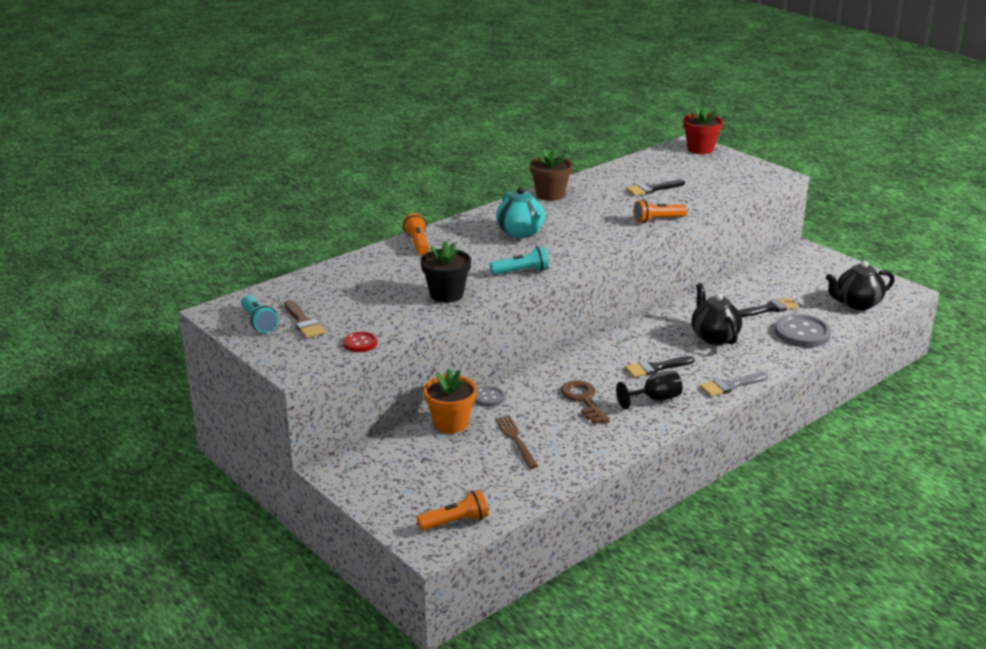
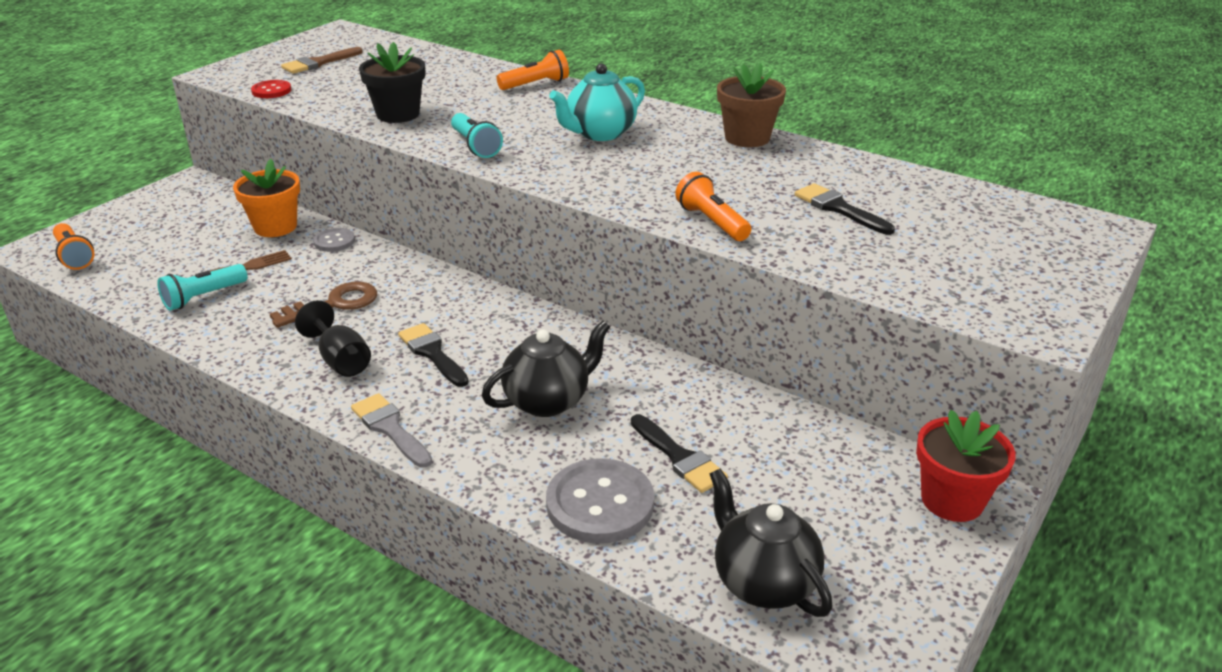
camera: 75 degrees right, 5 degrees up
turquoise flashlight [241,295,278,333] -> turquoise flashlight moved to [157,264,248,311]
red flower pot [683,106,723,154] -> red flower pot moved to [916,410,1016,522]

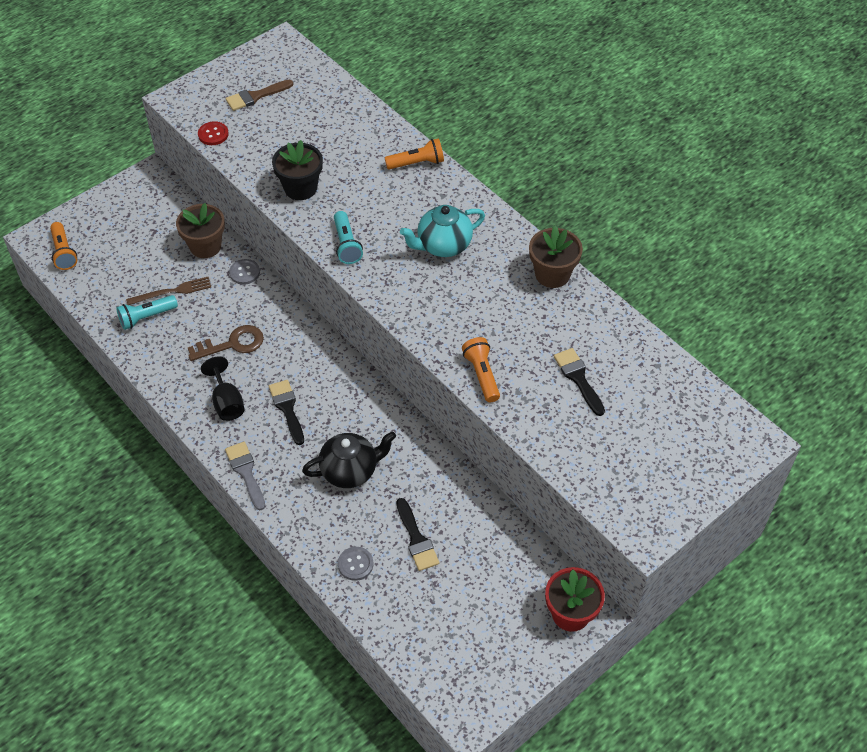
camera: 15 degrees right, 20 degrees up
orange flower pot [233,159,300,237] -> brown flower pot [176,203,225,258]
grey button [546,459,654,544] -> grey button [338,547,373,581], size x0.53
black teapot [710,468,833,617] -> none

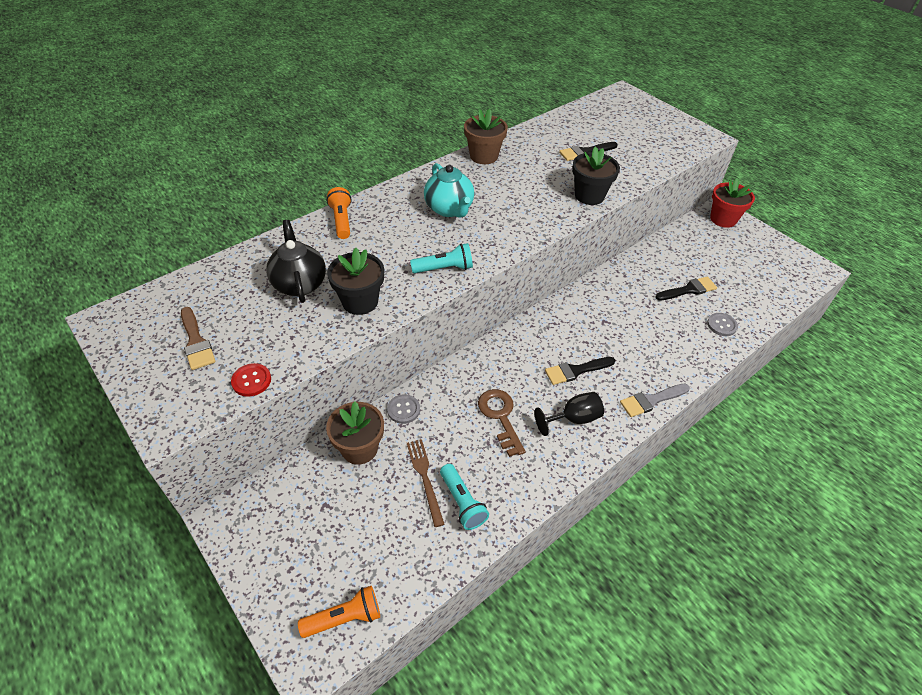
camera: 90 degrees left, 5 degrees down
black teapot [302,431,396,488] -> black teapot moved to [266,220,326,303]
orange flashlight [462,337,500,402] -> black flower pot [572,146,620,205]

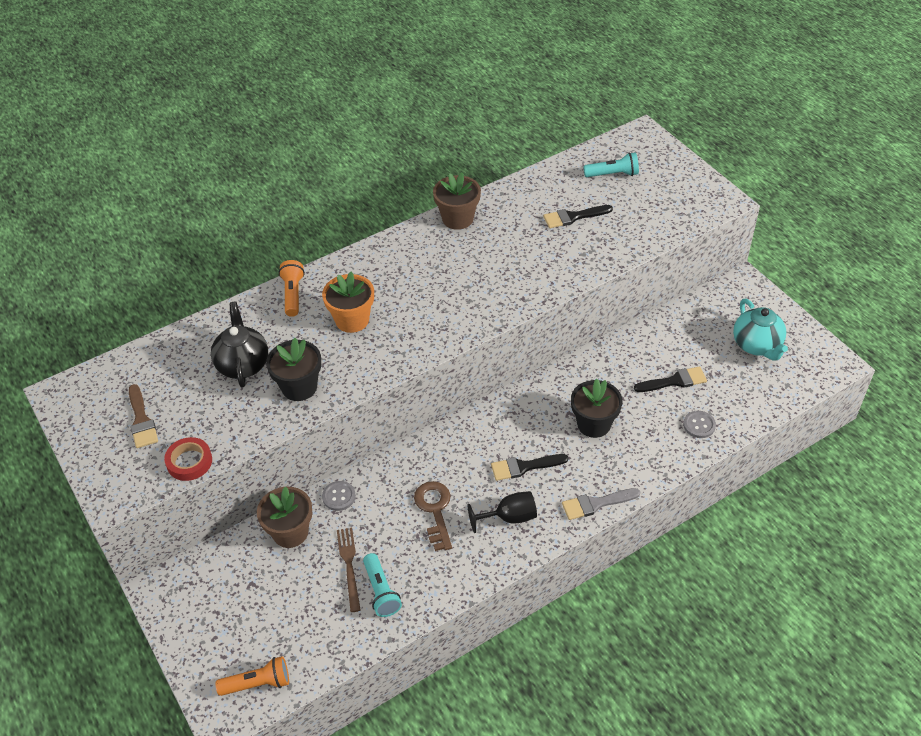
camera: 10 degrees right, 0 degrees up
red button [231,363,271,397] -> red tape [164,437,212,481]
turquoise flashlight [410,243,473,273] -> turquoise flashlight moved to [584,152,639,177]
turquoise teapot [424,163,474,218] -> turquoise teapot moved to [733,298,788,361]
black flower pot [572,146,620,205] -> black flower pot moved to [571,379,623,438]
red flower pot [710,178,755,228] -> none
none -> orange flower pot [322,272,374,333]

